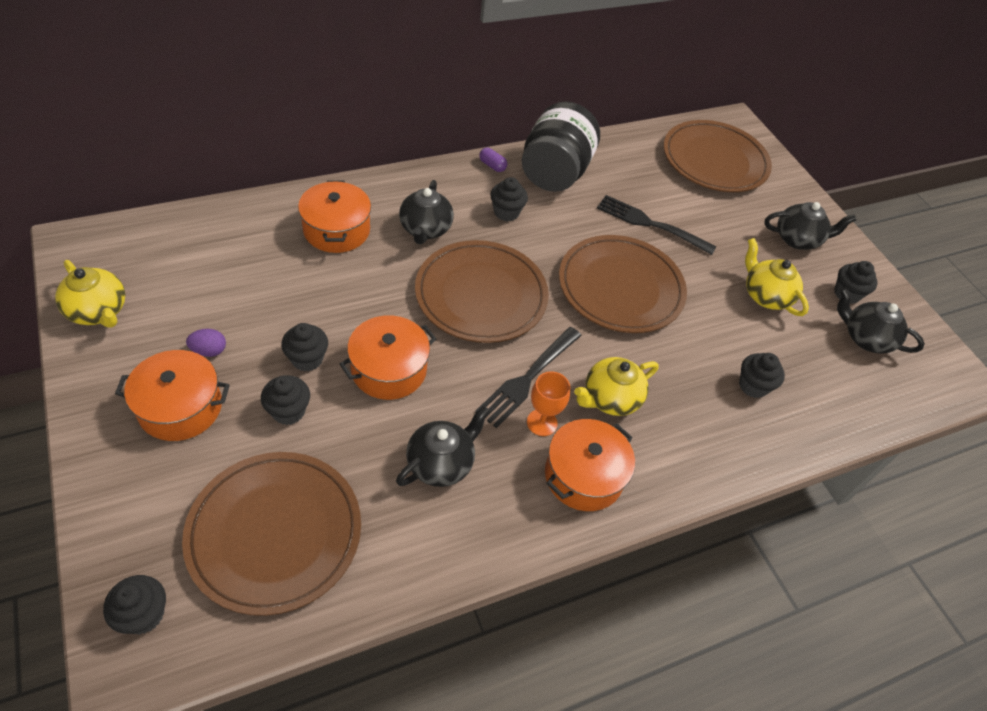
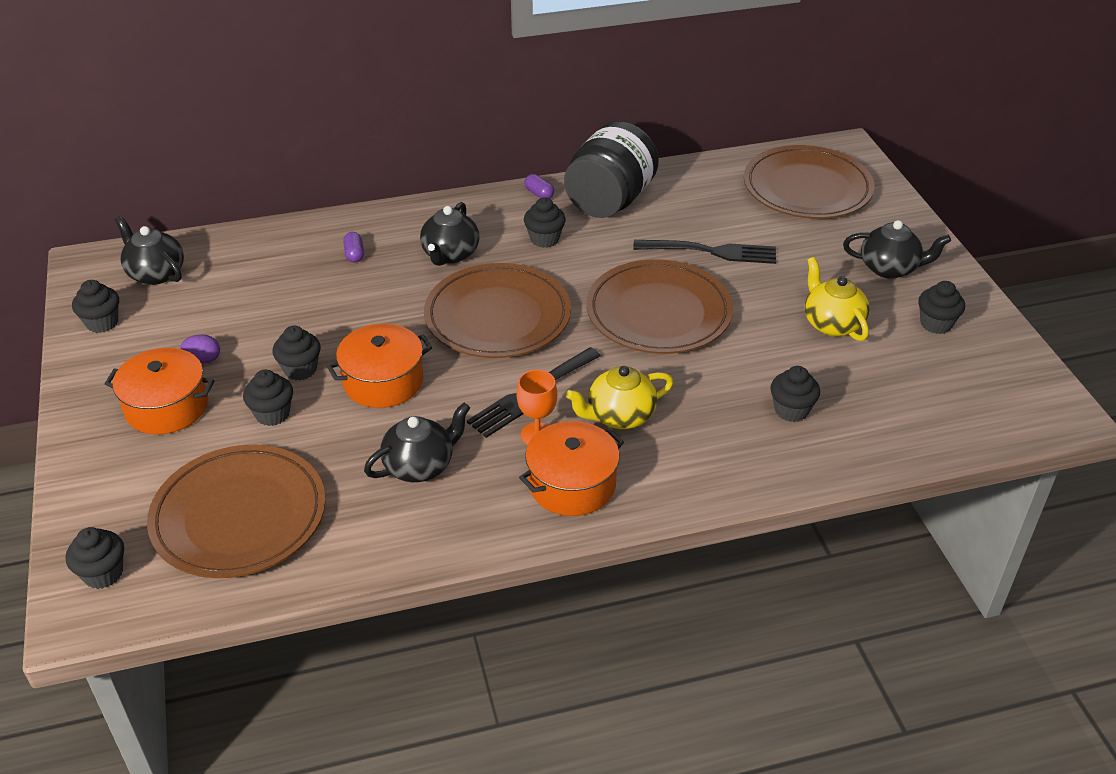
camera: 15 degrees right, 10 degrees down
yellow teapot [55,260,125,328] -> black cupcake [72,280,119,333]
orange pot [298,180,371,253] -> purple capsule [343,232,364,263]
black fork [597,195,717,255] -> black fork turned 150 degrees clockwise [633,240,776,264]
black teapot [837,287,925,354] -> black teapot moved to [115,216,184,285]

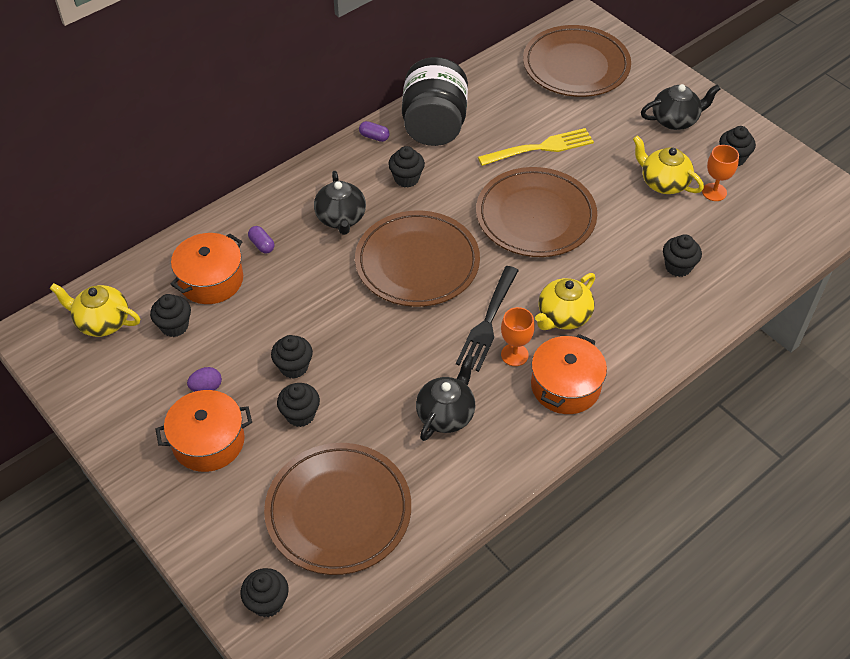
camera: 25 degrees left, 10 degrees up
black cupcake [72,280,119,333] -> black cupcake moved to [150,294,191,337]
black teapot [115,216,184,285] -> yellow teapot [50,283,140,337]
orange pot [327,324,432,408] -> orange pot moved to [170,233,243,304]
black fork [633,240,776,264] -> yellow fork [478,128,594,166]
none -> orange goblet [702,145,739,201]

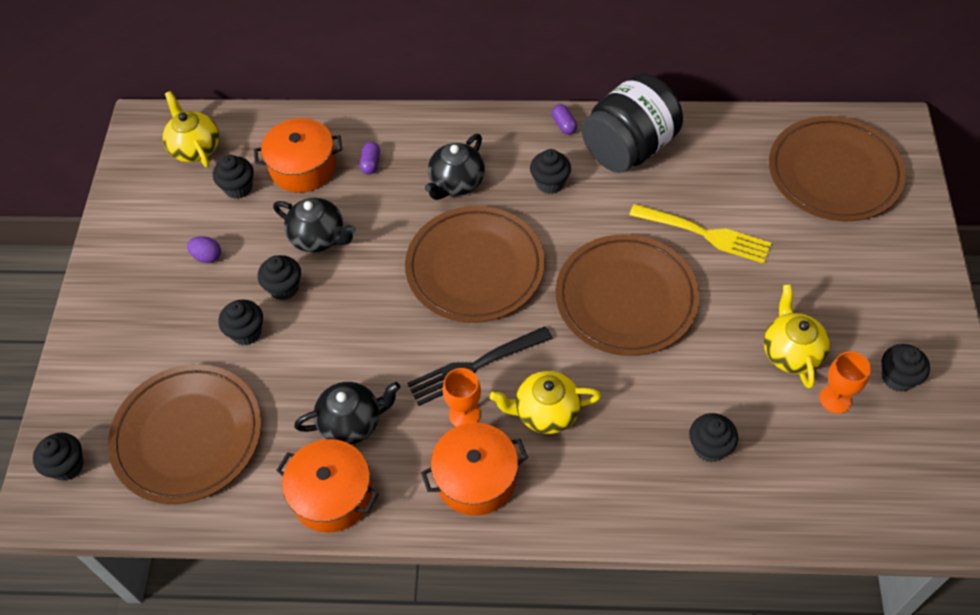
camera: 45 degrees right, 5 degrees up
orange pot [156,390,252,472] -> orange pot moved to [276,439,379,533]
black teapot [641,84,720,130] -> black teapot moved to [273,198,356,252]

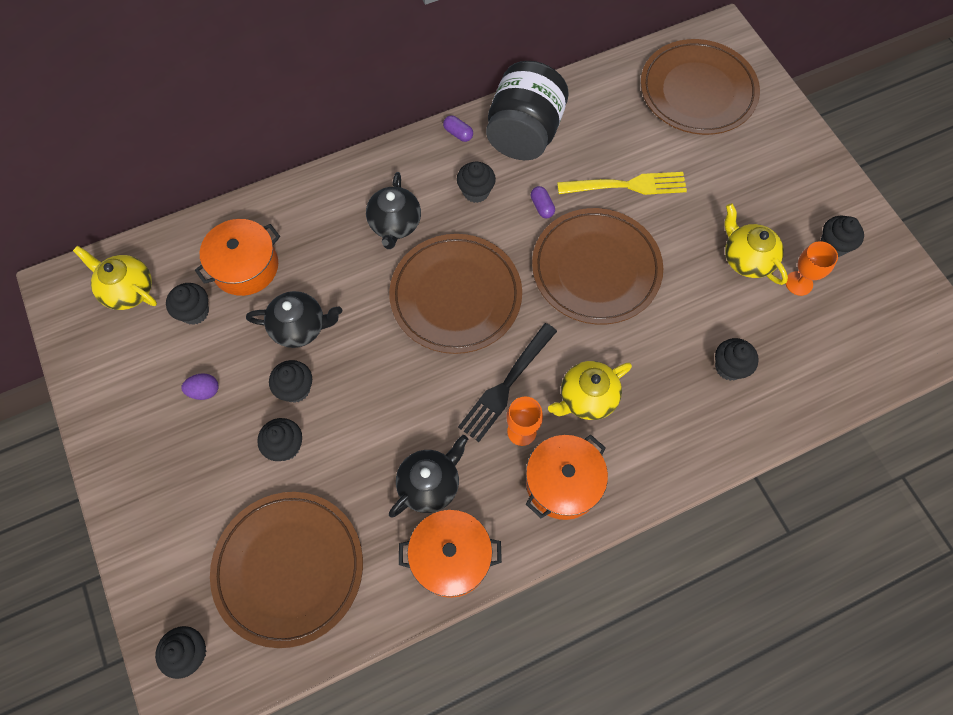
camera: 30 degrees left, 10 degrees up
purple capsule [360,142,380,174] -> purple capsule moved to [531,186,555,218]

